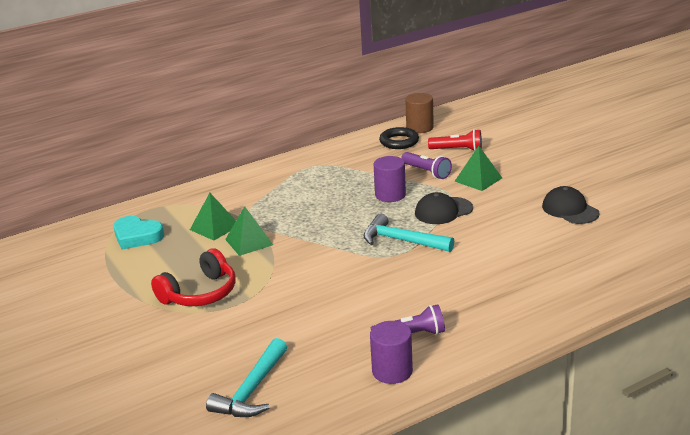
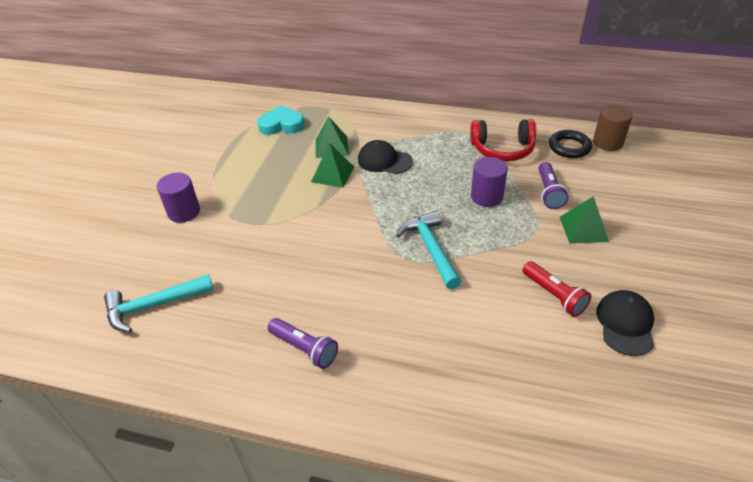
camera: 45 degrees right, 15 degrees up
turquoise heart [113,216,164,250] -> turquoise heart turned 105 degrees clockwise [257,105,305,135]
red headphones [151,249,235,306] -> red headphones moved to [470,119,536,161]
purple cylinder [370,321,413,384] -> purple cylinder moved to [157,173,200,223]
black cap [415,192,473,224] -> black cap moved to [358,140,413,174]
red flashlight [428,129,482,151] -> red flashlight moved to [523,261,591,317]

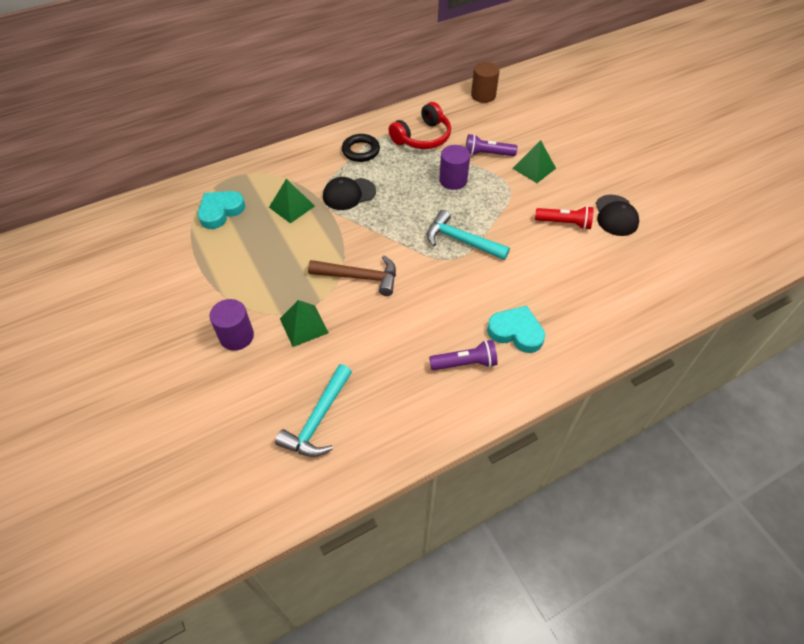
camera: 45 degrees left, 10 degrees up
green pyramid [311,143,354,188] -> green pyramid moved to [280,300,329,347]
purple flashlight [539,162,568,209] -> purple flashlight turned 135 degrees clockwise [466,134,517,156]
black ring [549,130,592,158] -> black ring moved to [342,134,380,162]
black cap [596,290,654,356] -> black cap turned 150 degrees counterclockwise [596,195,639,236]
none -> brown hammer [308,255,396,296]
none -> turquoise heart [487,306,545,353]

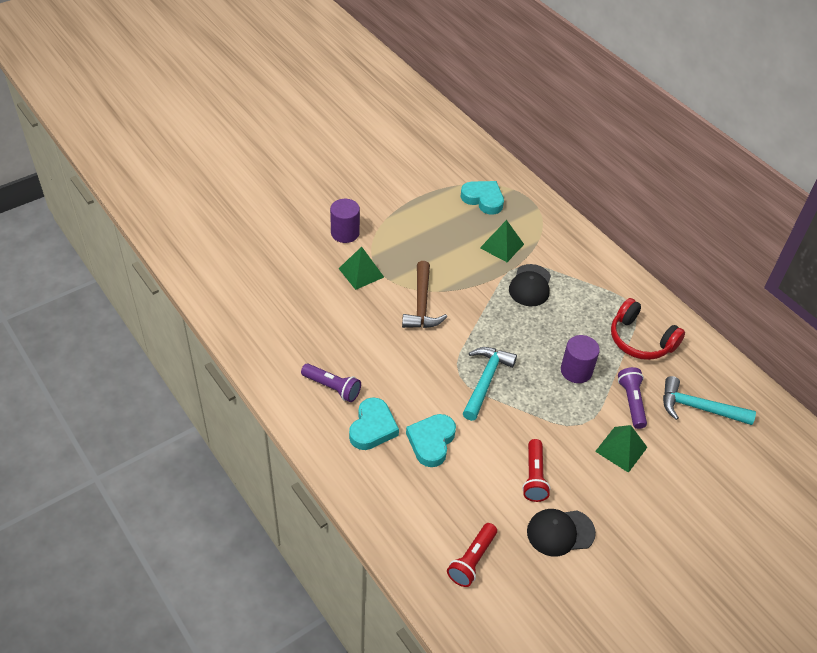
camera: 80 degrees right, 5 degrees down
turquoise hammer [275,364,352,457] -> turquoise hammer moved to [663,376,756,425]
black cap [323,177,376,210] -> black cap turned 135 degrees counterclockwise [509,264,551,306]
black ring [342,134,380,162] -> none
purple flashlight [429,340,498,370] -> purple flashlight turned 45 degrees counterclockwise [301,363,361,402]
brown cylinder [471,62,500,103] -> none
none -> turquoise heart [406,414,456,467]
none -> red flashlight [447,523,497,587]

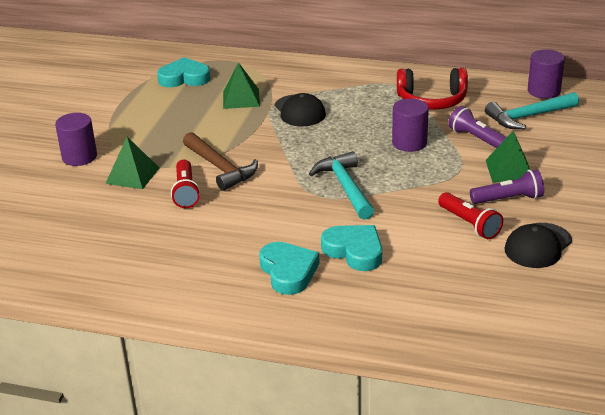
camera: 35 degrees left, 15 degrees down
purple flashlight [301,363,361,402] -> purple flashlight moved to [470,169,544,204]
turquoise heart [406,414,456,467] -> turquoise heart turned 150 degrees clockwise [321,225,382,271]
red flashlight [447,523,497,587] -> red flashlight moved to [171,159,200,208]
none -> purple cylinder [528,49,565,99]

